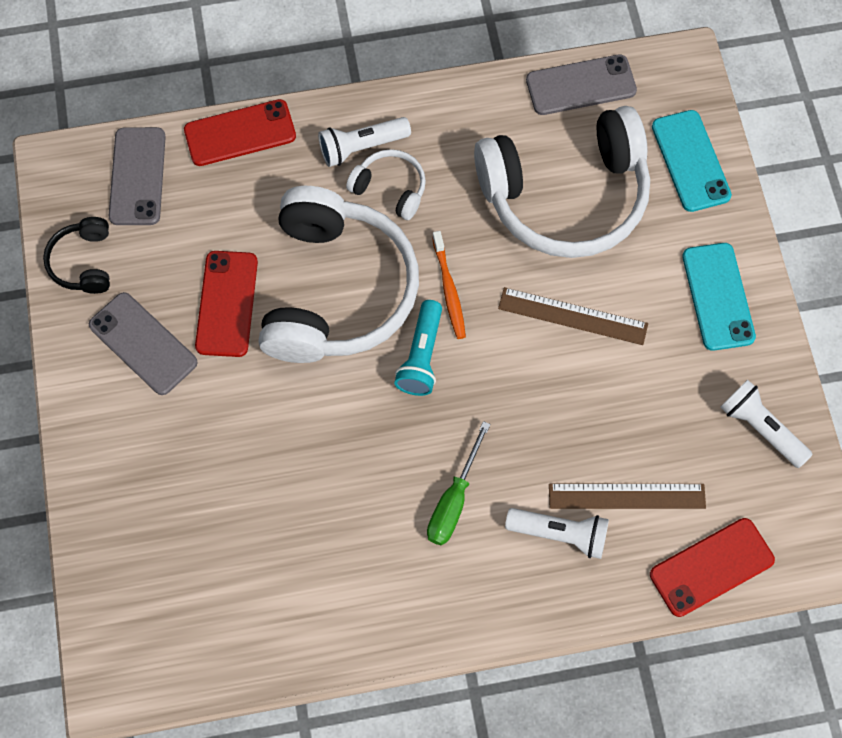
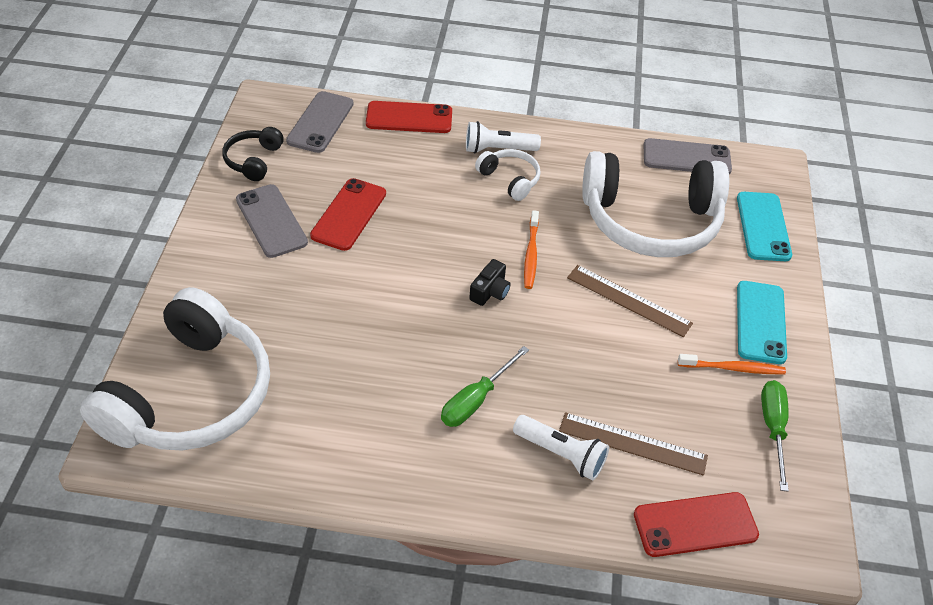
camera: 15 degrees right, 20 degrees down
white headphones [259,186,419,363] -> white headphones moved to [80,287,270,450]
turquoise flashlight [394,300,442,396] -> black camera [469,259,511,306]
white flashlight [721,380,813,468] -> green screwdriver [761,380,789,492]
none -> orange toothbrush [678,354,786,374]

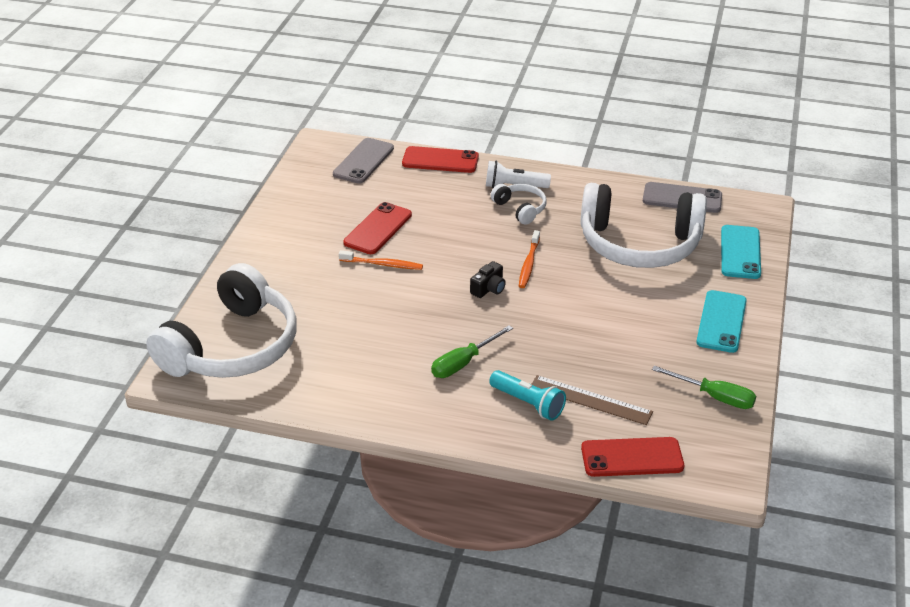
camera: 10 degrees right, 10 degrees down
black headphones [222,127,284,181] -> none
grey phone [236,184,308,258] -> none
white flashlight [513,415,609,480] -> turquoise flashlight [489,370,566,421]
brown ruler [567,265,693,337] -> none
orange toothbrush [678,354,786,374] -> orange toothbrush moved to [339,250,423,270]
green screwdriver [761,380,789,492] -> green screwdriver turned 105 degrees clockwise [652,366,756,409]

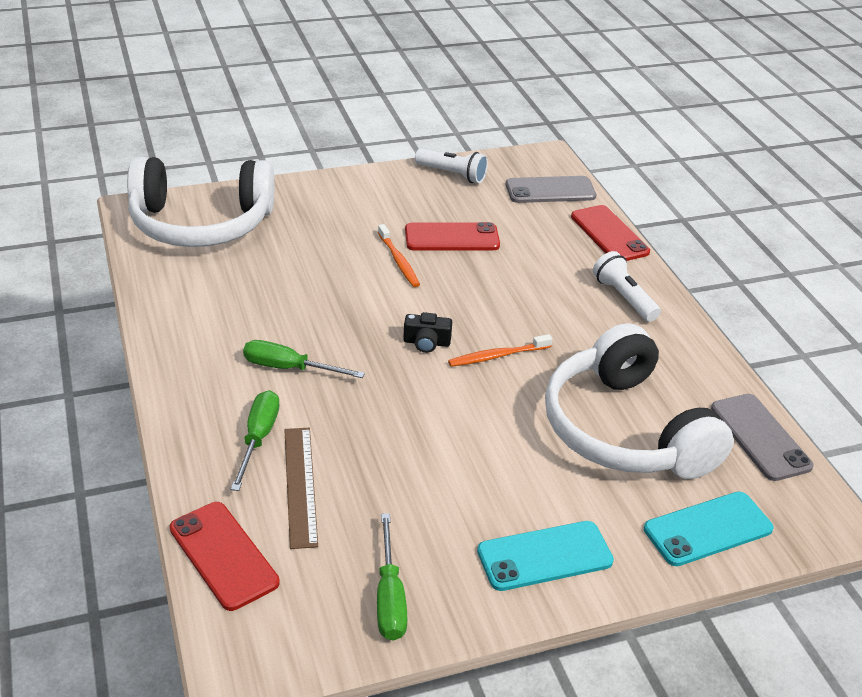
camera: 55 degrees right, 0 degrees up
turquoise flashlight [489,370,566,421] -> green screwdriver [231,390,280,491]
white headphones [491,184,547,225] -> none
none -> white flashlight [415,148,488,183]

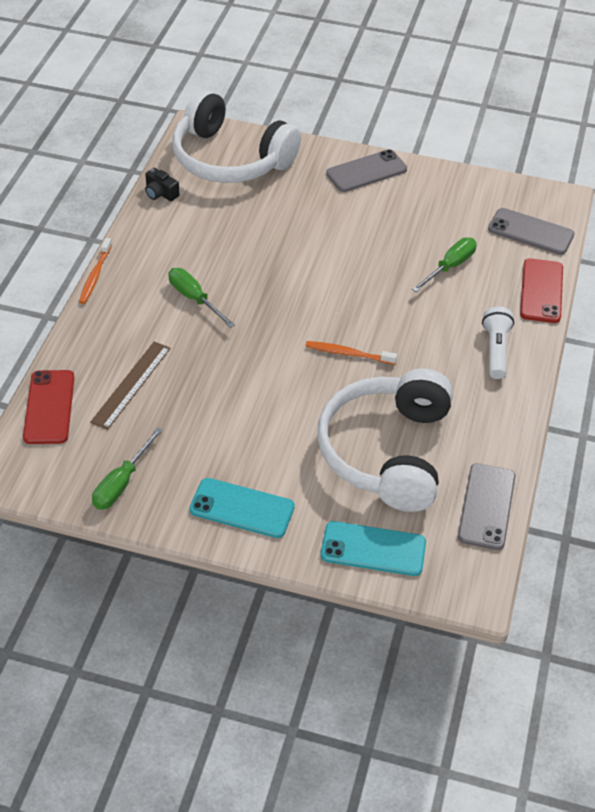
camera: 35 degrees right, 10 degrees up
green screwdriver [231,390,280,491] -> green screwdriver moved to [412,237,477,292]
orange toothbrush [378,224,420,287] -> orange toothbrush moved to [79,238,112,304]
black camera [403,312,452,353] -> black camera moved to [145,168,180,201]
red phone [405,222,500,251] -> none
white flashlight [415,148,488,183] -> none
none -> grey phone [326,149,407,192]

